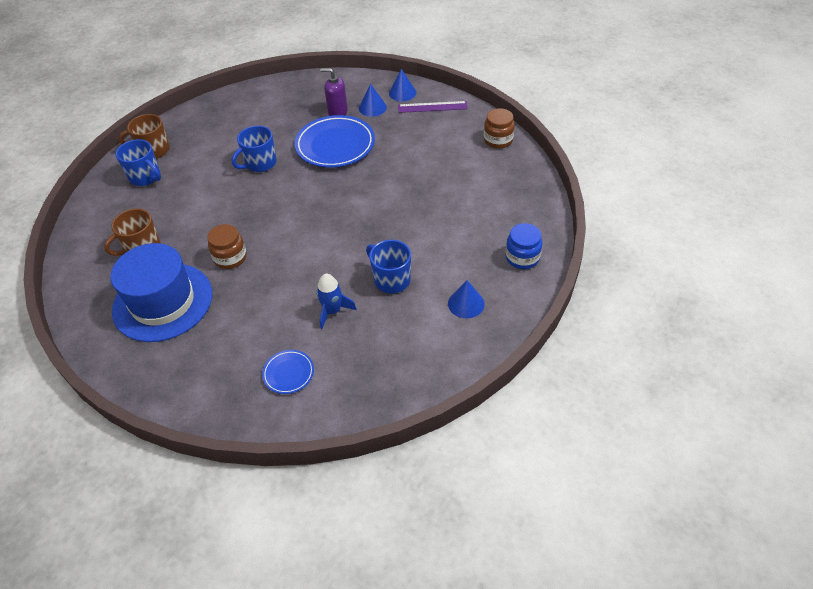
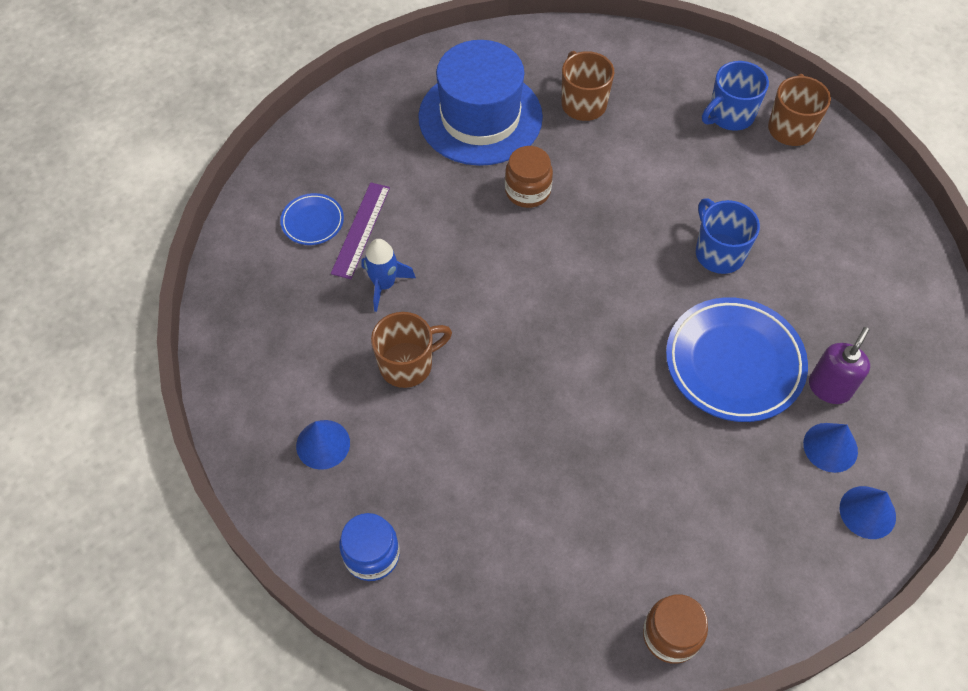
camera: 105 degrees right, 10 degrees up
blue mug [366,240,411,293] -> brown mug [371,312,452,388]
purple ruler [398,101,468,113] -> purple ruler moved to [331,182,390,279]

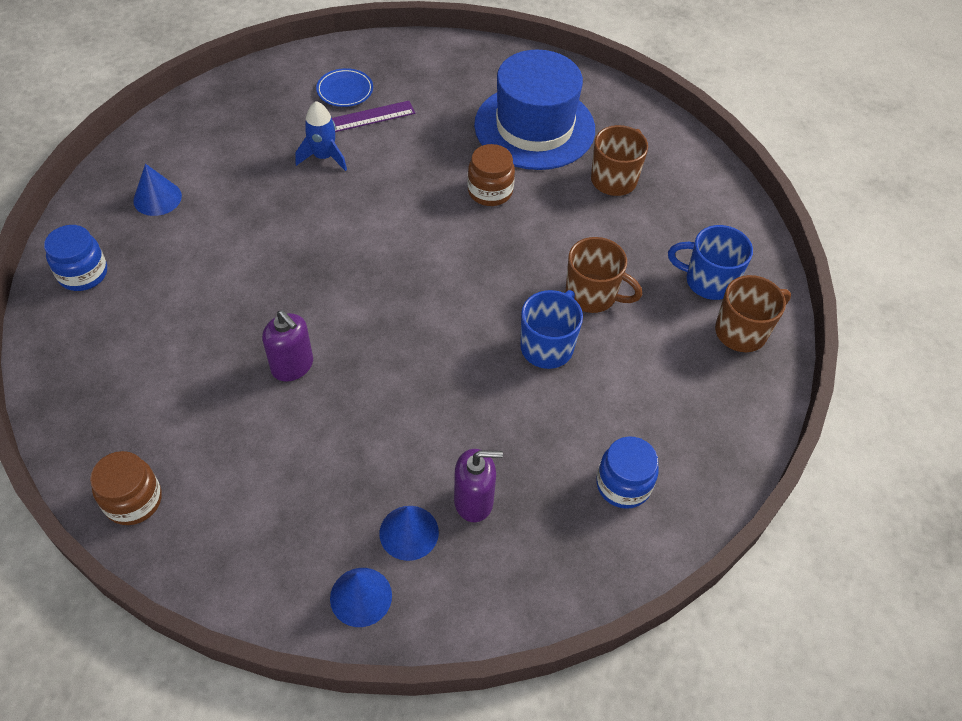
camera: 50 degrees right, 5 degrees down
brown mug [371,312,452,388] -> brown mug moved to [565,237,642,313]
blue plate [666,297,808,422] -> none
none -> purple soap dispenser [262,310,313,382]
none -> blue jar [596,436,659,509]

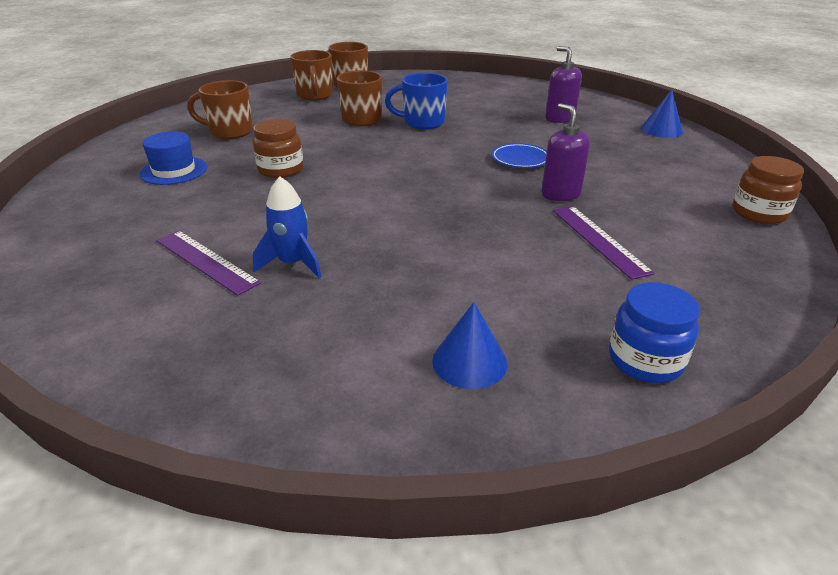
camera: 115 degrees left, 20 degrees down
purple soap dispenser [262,310,313,382] -> purple soap dispenser turned 45 degrees counterclockwise [541,103,590,201]
blue plate [316,68,373,107] -> blue plate moved to [491,143,547,168]
blue cone [380,506,439,561] -> none
blue hat [474,50,595,170] -> blue hat [140,131,207,185], size x0.50
blue jar [596,436,659,509] -> none
blue mug [668,225,753,300] -> brown mug [290,50,333,100]
none -> purple ruler [553,206,655,280]

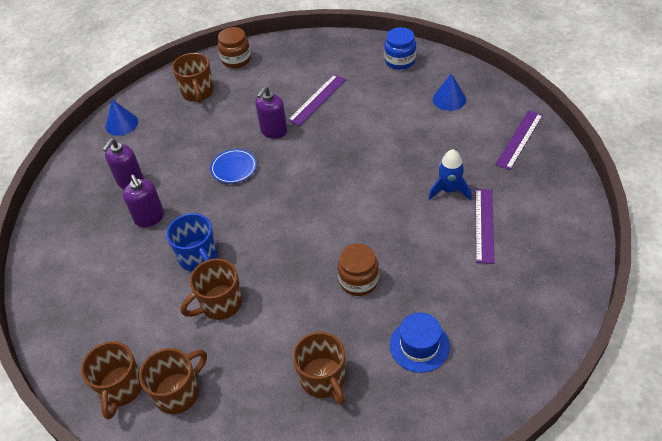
camera: 120 degrees left, 15 degrees up
none -> purple soap dispenser [123,175,164,227]
none -> brown mug [172,53,214,103]
none -> purple ruler [495,110,543,170]

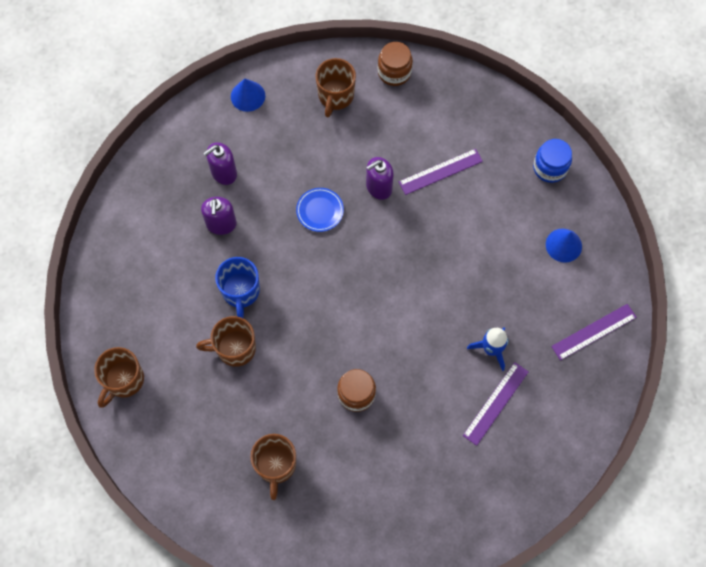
camera: 25 degrees right, 20 degrees up
brown mug [139,348,207,414] -> none
blue hat [390,313,450,373] -> none

